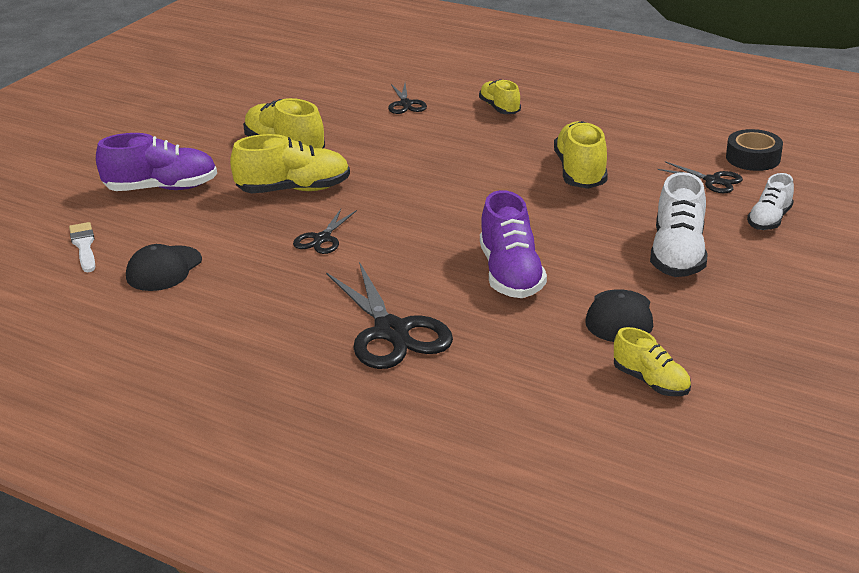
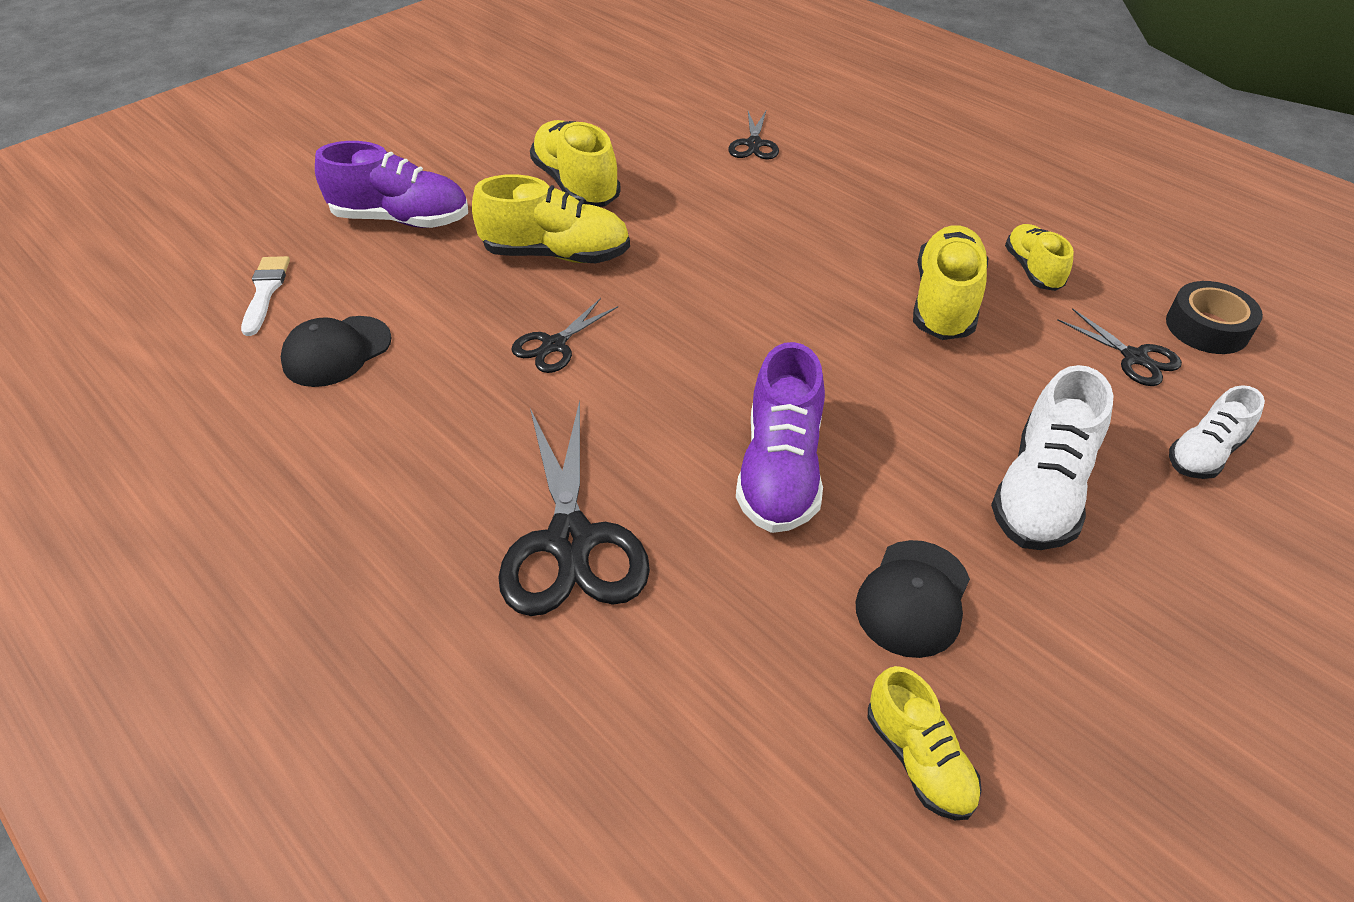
camera: 15 degrees right, 15 degrees up
yellow shoe [479,79,521,114] -> yellow shoe moved to [1005,224,1074,291]

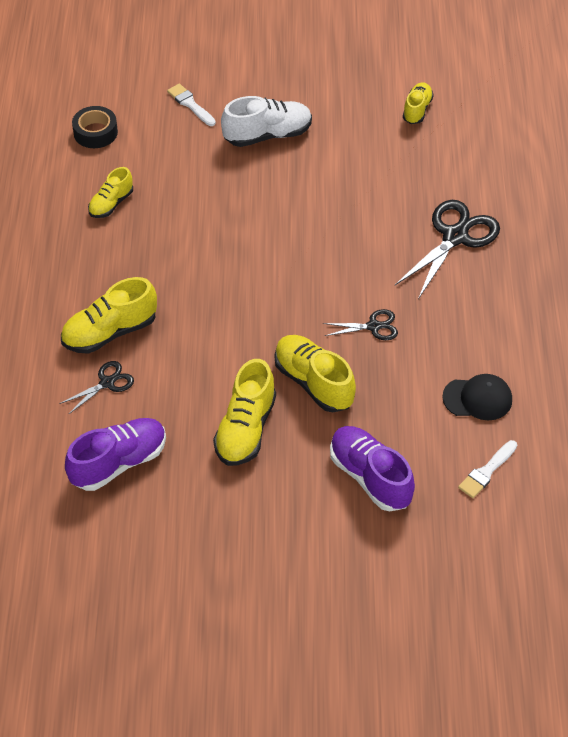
camera: 135 degrees left, 5 degrees up
purple shoe [736,342,825,533] -> purple shoe moved to [65,418,166,491]
black cap [855,540,970,658] -> none
yellow shoe [913,225,988,340] -> yellow shoe moved to [61,277,157,354]
black scissors [1057,308,1182,386] -> none
white shoe [1169,385,1265,479] -> white brush [167,84,216,126]

